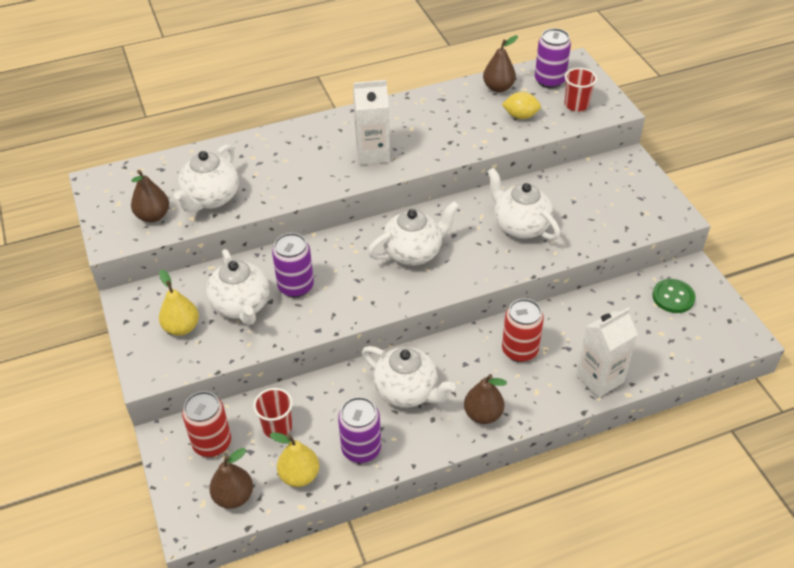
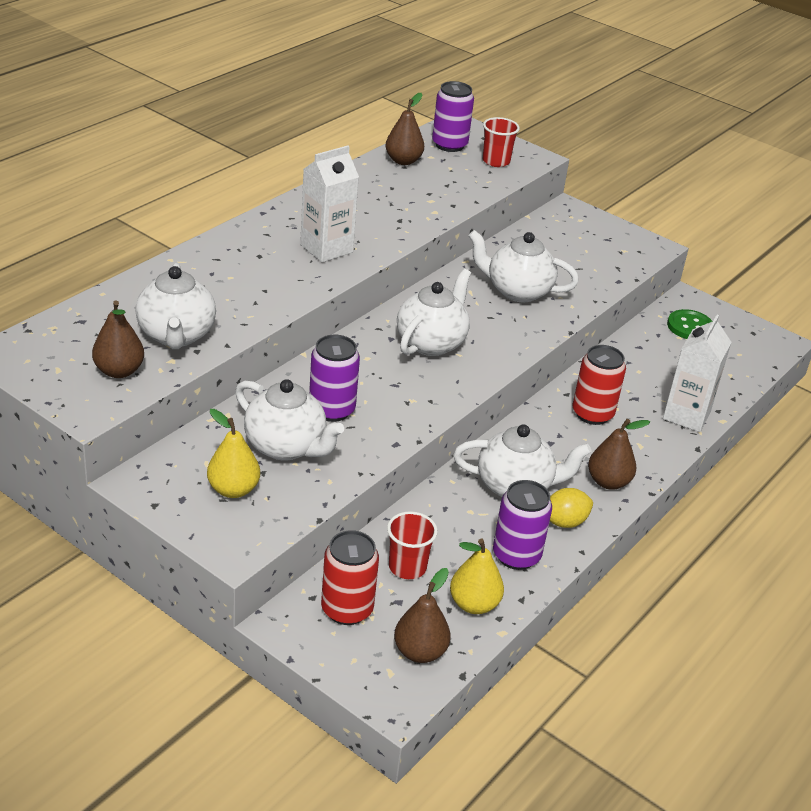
camera: 35 degrees left, 10 degrees down
yellow lemon [502,92,541,119] -> yellow lemon moved to [550,488,593,528]

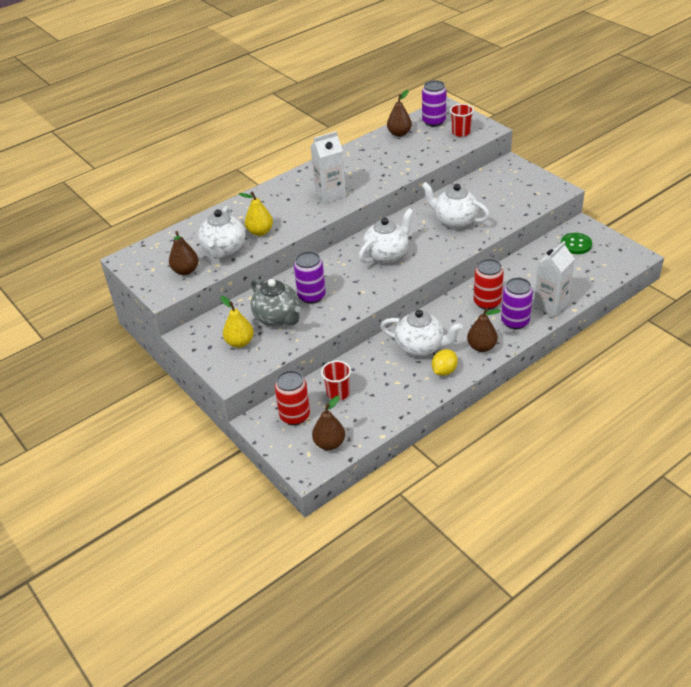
camera: 20 degrees right, 5 degrees up
white teapot [235,379,344,461] -> grey teapot [251,278,301,326]
yellow pear [450,539,504,614] -> yellow pear moved to [239,192,273,236]
purple can [493,480,552,570] -> purple can moved to [501,277,533,329]
yellow lemon [550,488,593,528] -> yellow lemon turned 45 degrees counterclockwise [432,349,458,376]

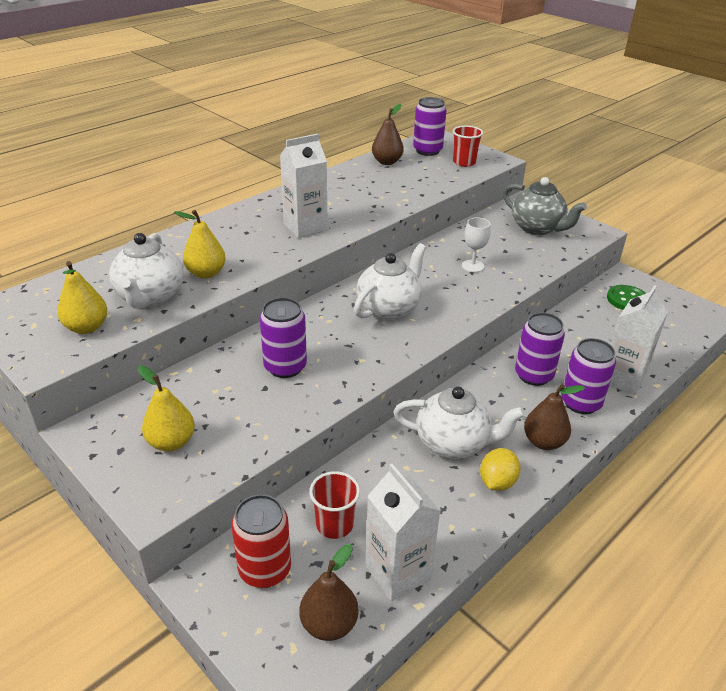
camera: 10 degrees left, 5 degrees down
brown pear [169,231,199,275] -> yellow pear [57,261,107,334]
grey teapot [251,278,301,326] -> grey teapot moved to [503,177,587,235]
white teapot [421,182,490,229] -> white goblet [462,217,490,272]
red can [474,259,504,310] -> purple can [515,312,565,386]
none -> white carton [365,464,440,601]

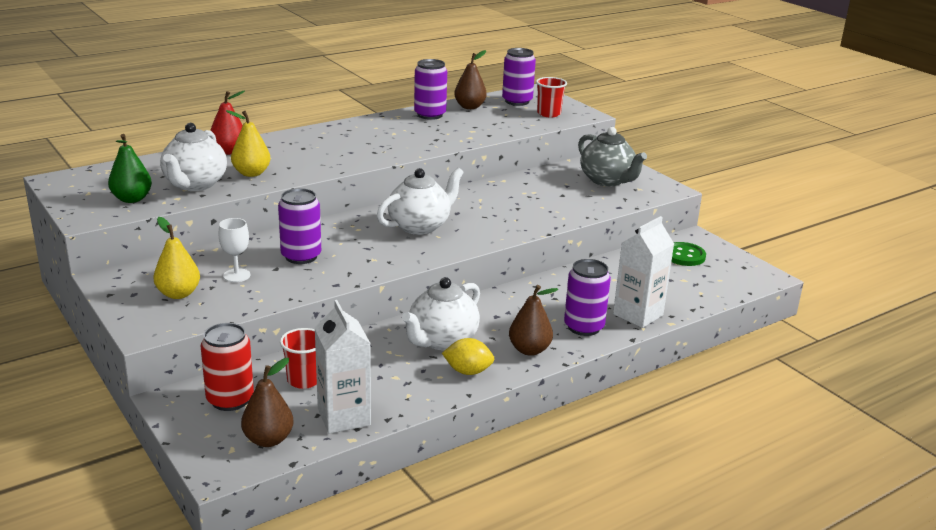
camera: 10 degrees right, 10 degrees down
yellow pear [57,261,107,334] -> green pear [108,134,152,203]
white carton [280,134,328,238] -> none
white teapot [393,387,525,459] -> white teapot turned 105 degrees clockwise [402,277,480,351]
white goblet [462,217,490,272] -> white goblet moved to [219,218,251,282]
yellow lemon [480,448,520,491] -> yellow lemon turned 60 degrees clockwise [442,338,495,375]
purple can [515,312,565,386] -> purple can moved to [414,59,447,120]
none -> red pear [210,91,245,155]

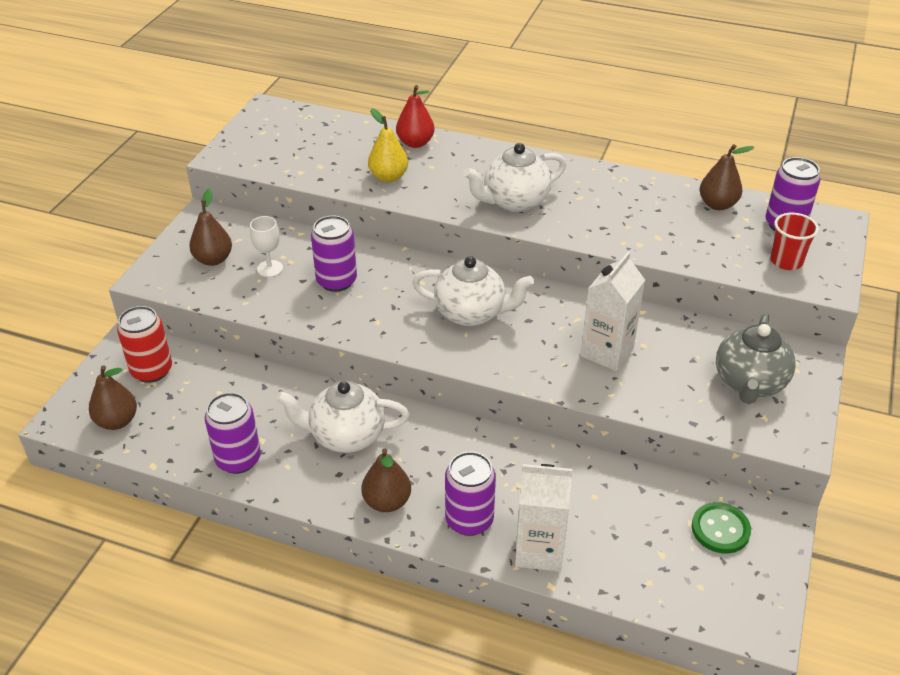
camera: 55 degrees right, 15 degrees up
green pear [108,134,152,203] -> none
yellow pear [153,217,200,299] -> brown pear [189,188,232,266]
white teapot [160,123,227,191] -> white teapot moved to [464,143,566,212]
red cup [280,328,317,389] -> none
white carton [315,300,371,434] -> white carton moved to [580,252,645,371]
purple can [414,59,447,120] -> purple can moved to [205,392,261,474]
yellow lemon [442,338,495,375] -> none

